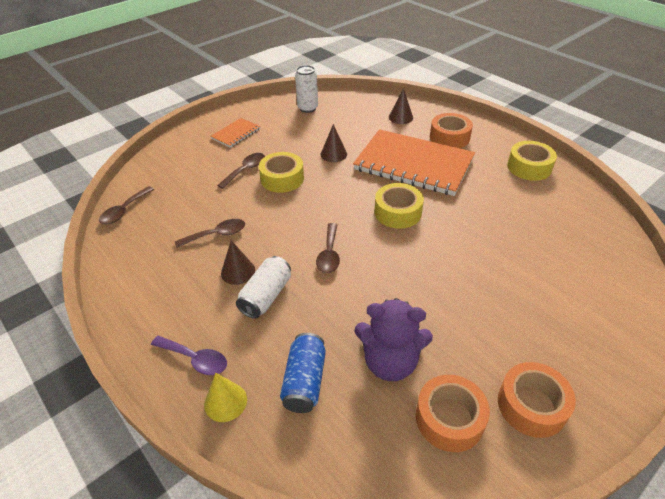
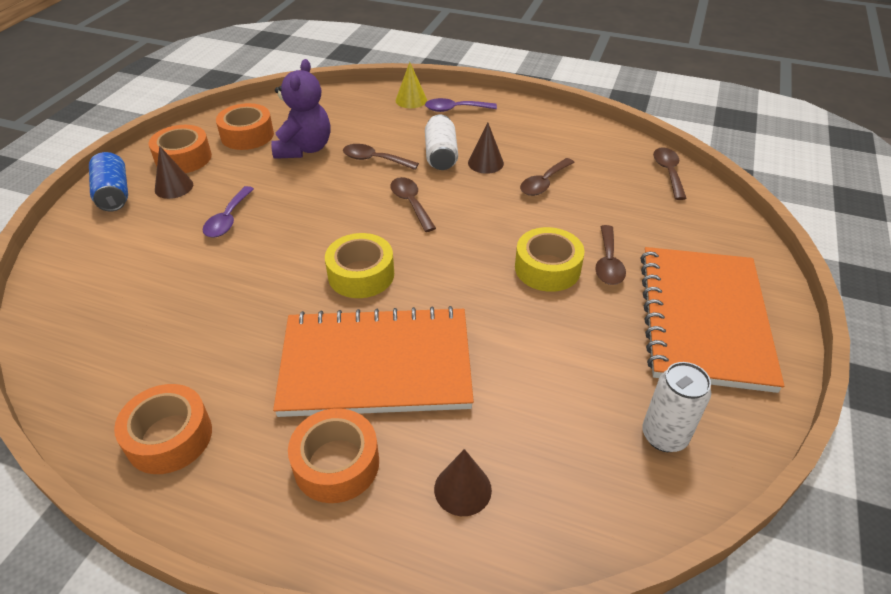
camera: 150 degrees right, 0 degrees up
orange notebook [210,118,260,148] -> orange notebook [640,247,784,393], size x2.24
blue can [280,333,326,413] -> blue can moved to [89,152,128,212]
brown cone [321,124,347,162] -> brown cone moved to [155,146,193,199]
purple teddy bear [355,298,433,381] -> purple teddy bear turned 120 degrees clockwise [271,59,330,159]
yellow tape [507,141,557,181] -> orange tape [114,384,212,474]
none -> purple spoon [203,186,254,237]
none -> brown spoon [343,144,419,170]

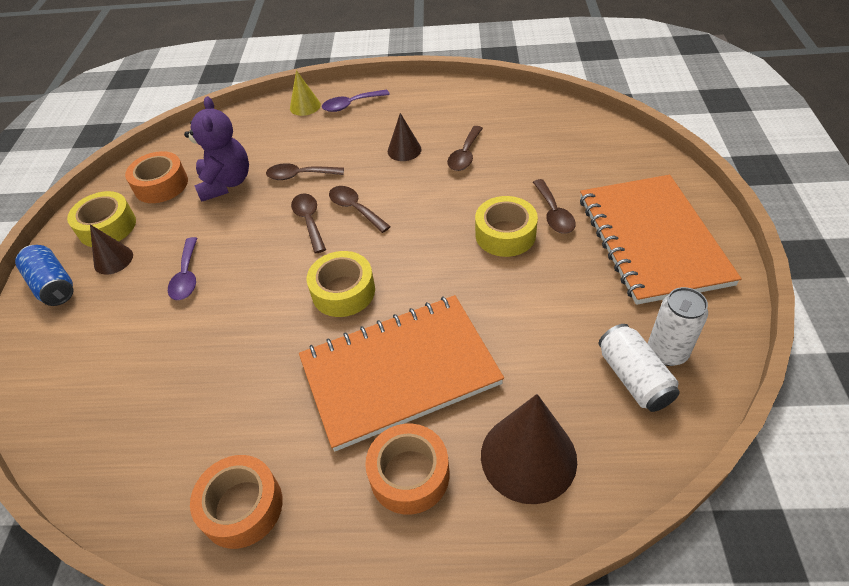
camera: 15 degrees left, 5 degrees up
orange tape [149,125,212,173] -> yellow tape [67,191,136,247]
white can [425,114,458,170] -> white can moved to [599,324,680,412]
brown cone [434,449,492,516] -> brown cone [481,394,577,504], size x1.84
brown spoon [653,147,687,200] -> brown spoon moved to [291,193,326,254]

